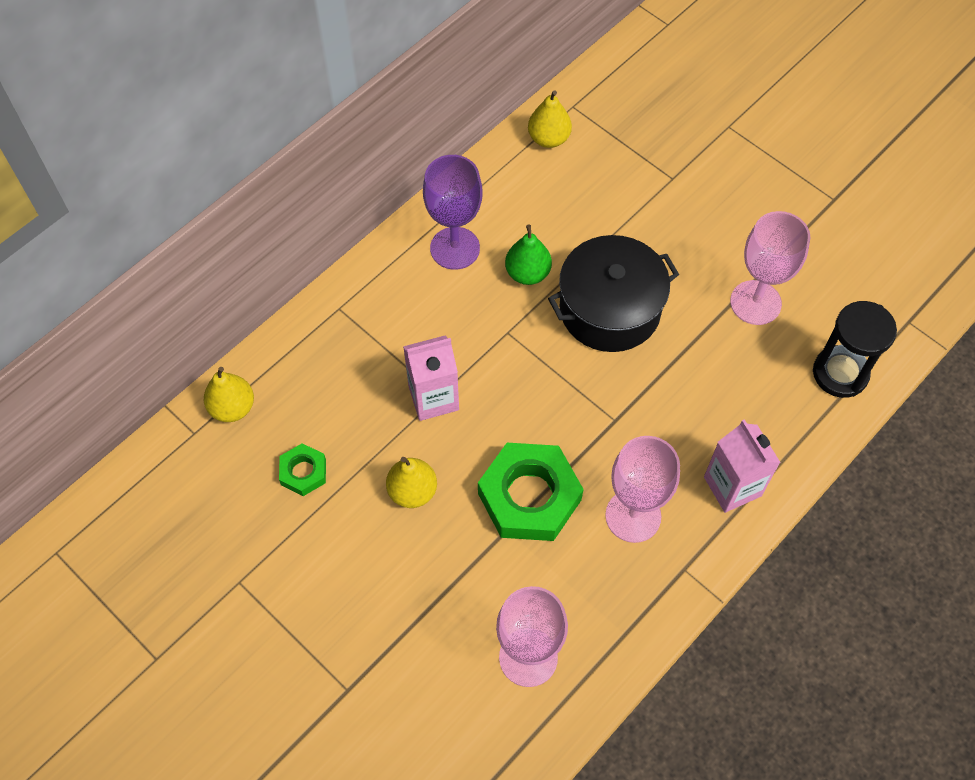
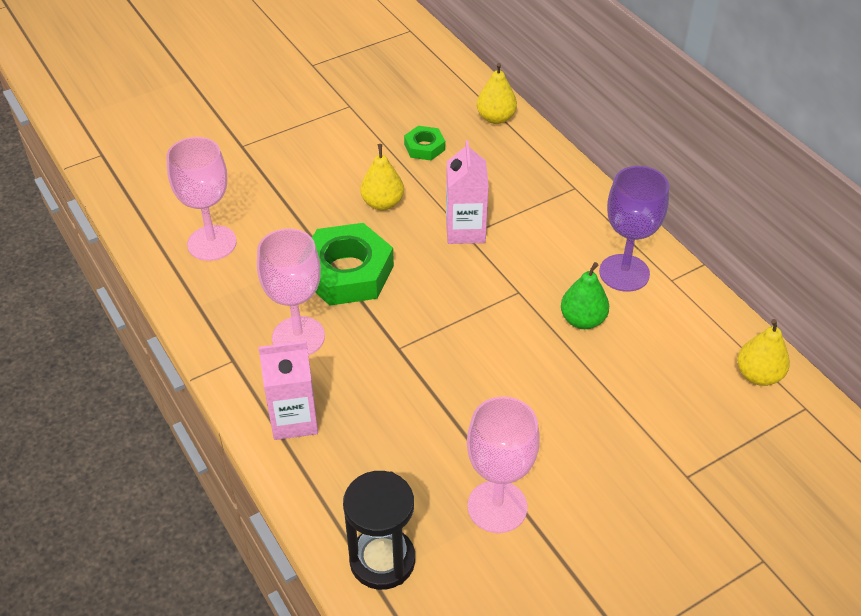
camera: 105 degrees right, 15 degrees down
black pot [548,235,679,352] -> none

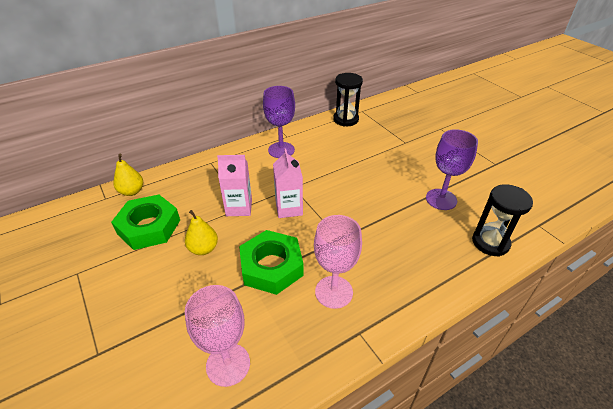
camera: 90 degrees left, 5 degrees down
pink carton [258,341,318,440] -> pink carton moved to [273,148,303,218]
green nut [404,126,445,160] -> green nut [111,195,180,250], size x2.01
pink goblet [467,396,540,533] -> purple goblet [426,129,478,210]
green pear [561,262,609,329] -> none
yellow pear [737,319,790,386] -> black hourglass [333,73,363,127]

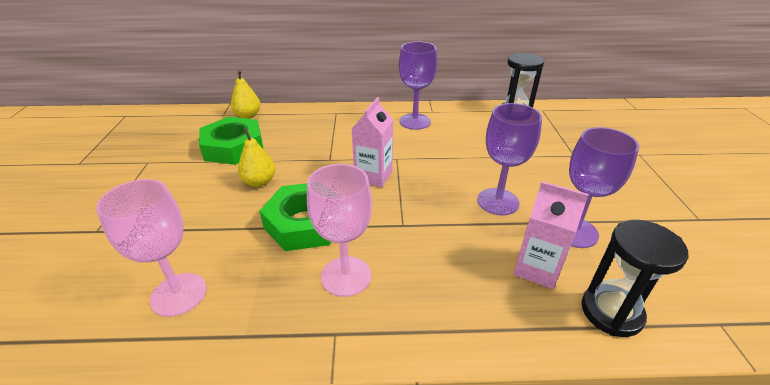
camera: 30 degrees right, 5 degrees down
pink carton [217,155,252,216] -> pink carton moved to [514,181,589,289]
none -> purple goblet [477,103,542,215]

